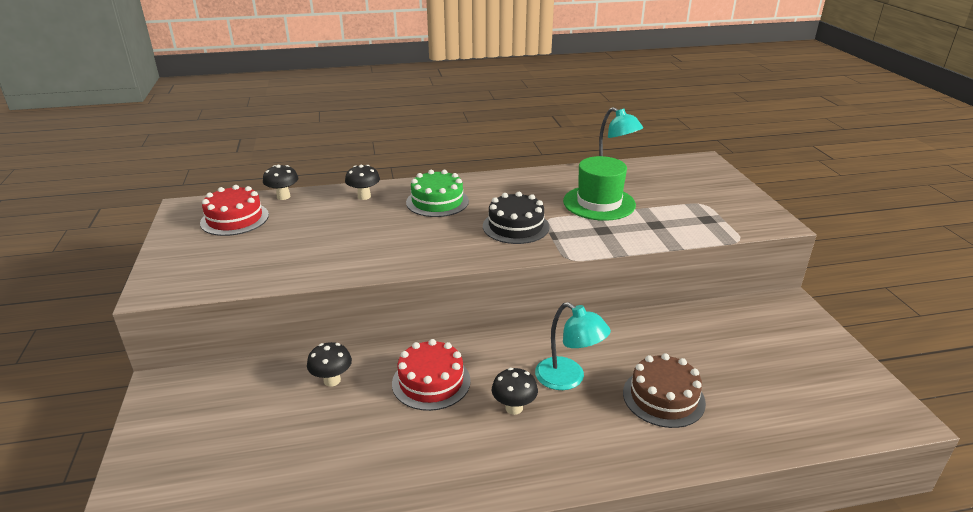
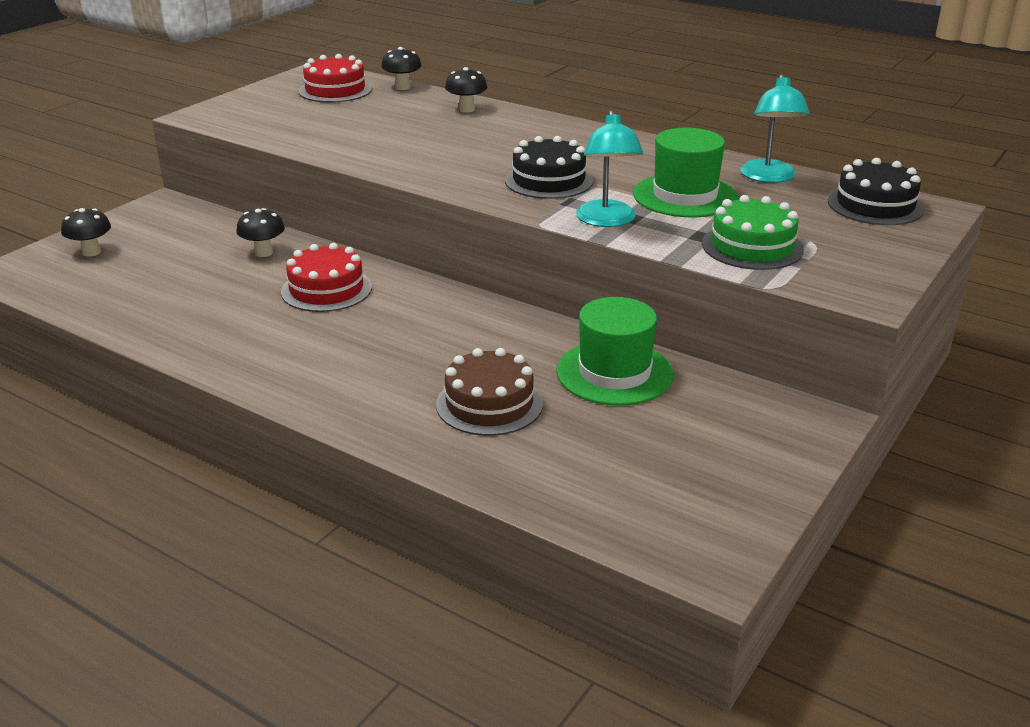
camera: 45 degrees right, 0 degrees up
green cake [406,170,469,217] -> green cake moved to [702,195,804,270]
black mushroom [492,368,538,415] -> black mushroom moved to [61,208,111,257]
turquoise lamp [535,302,611,390] -> turquoise lamp moved to [576,110,643,227]
none -> green hat [556,297,674,406]
none -> black cake [828,158,924,225]

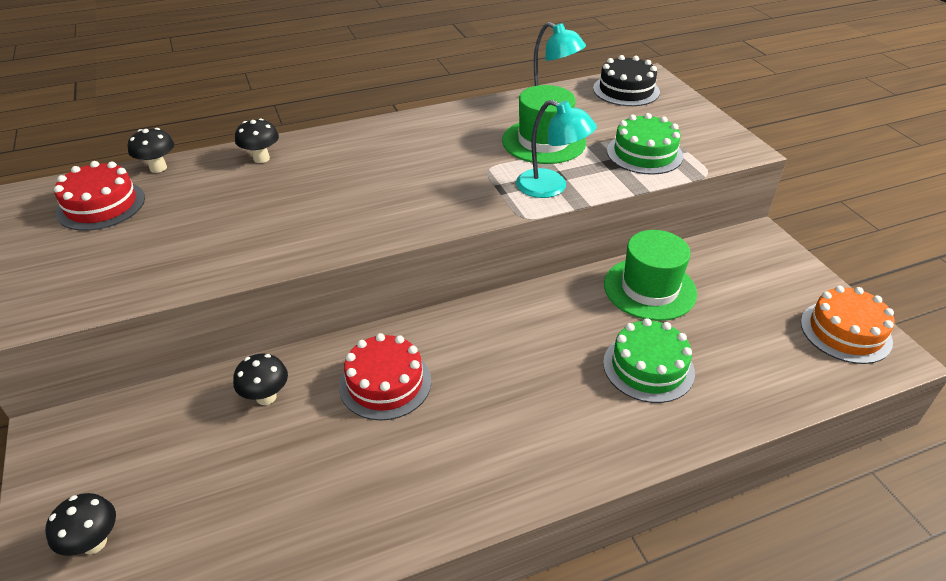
camera: 55 degrees left, 10 degrees up
brown cake [436,348,543,436] -> green cake [603,318,695,403]
black cake [505,136,593,199] -> none
none -> orange cake [801,286,895,364]

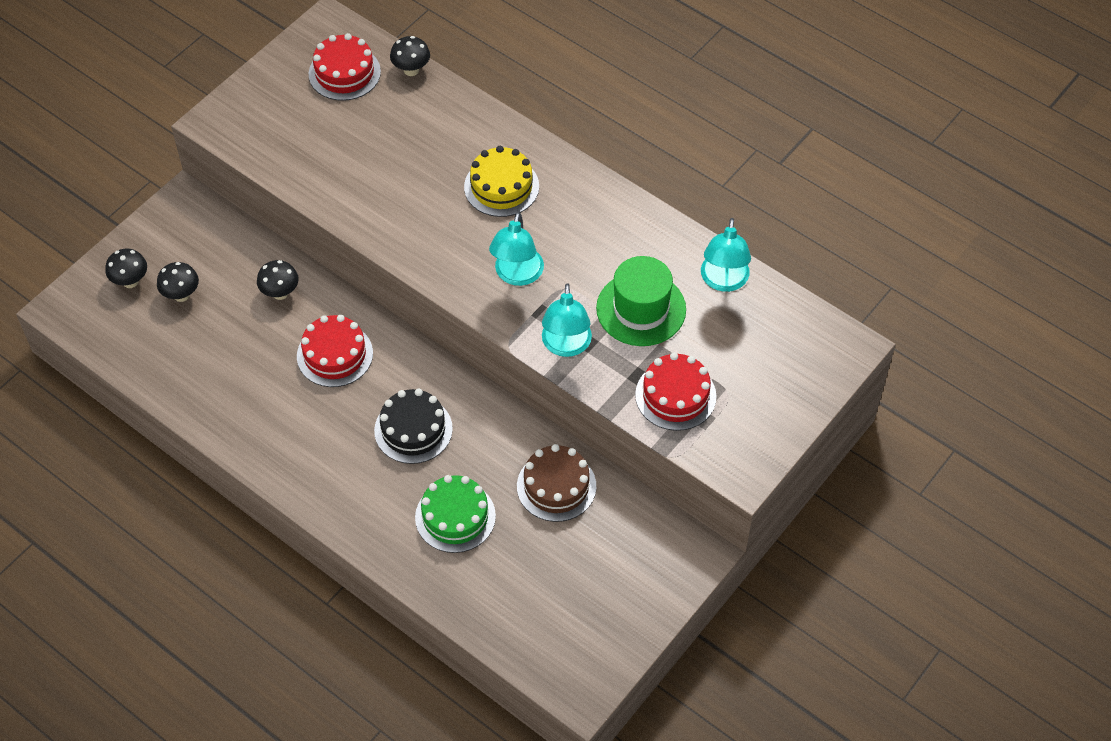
camera: 60 degrees right, 15 degrees up
black mushroom [235,118,279,163] -> black mushroom moved to [157,262,199,302]
black cake [593,55,660,106] -> black cake moved to [374,389,453,464]
green hat [604,230,697,321] -> brown cake [517,444,596,522]
green cake [607,113,683,175] -> red cake [635,352,717,431]
orange cake [801,286,895,364] -> none
none -> yellow cake [464,146,539,217]
none -> turquoise lamp [489,212,544,286]

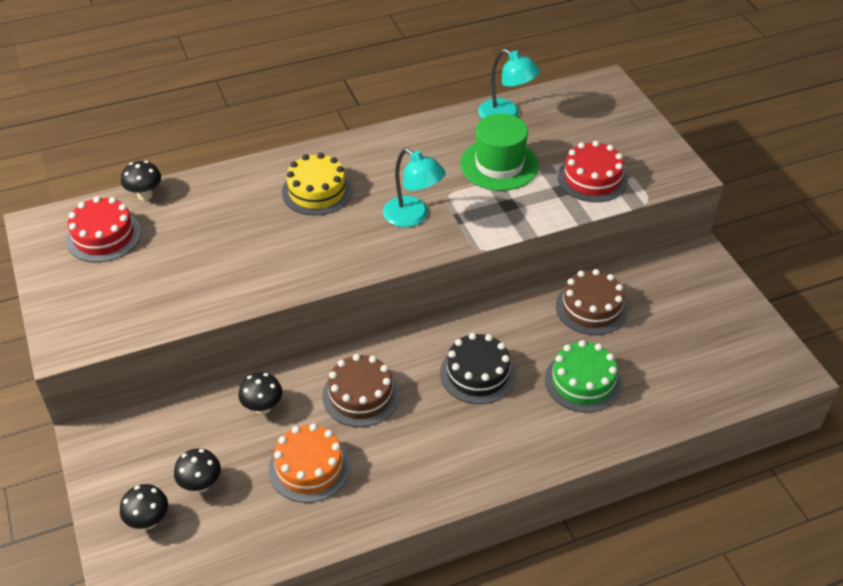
camera: 60 degrees left, 10 degrees down
red cake [297,315,373,387] -> brown cake [322,354,400,427]
turquoise lamp [542,283,592,357] -> none
none -> orange cake [269,423,350,503]

